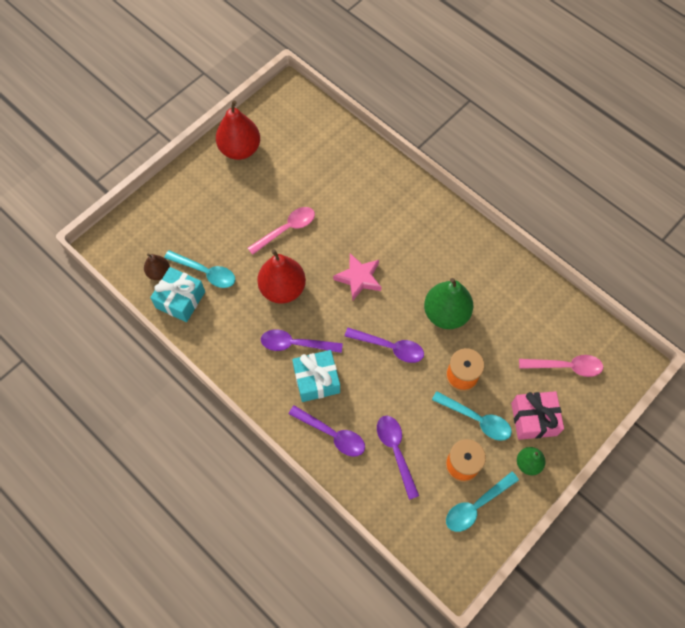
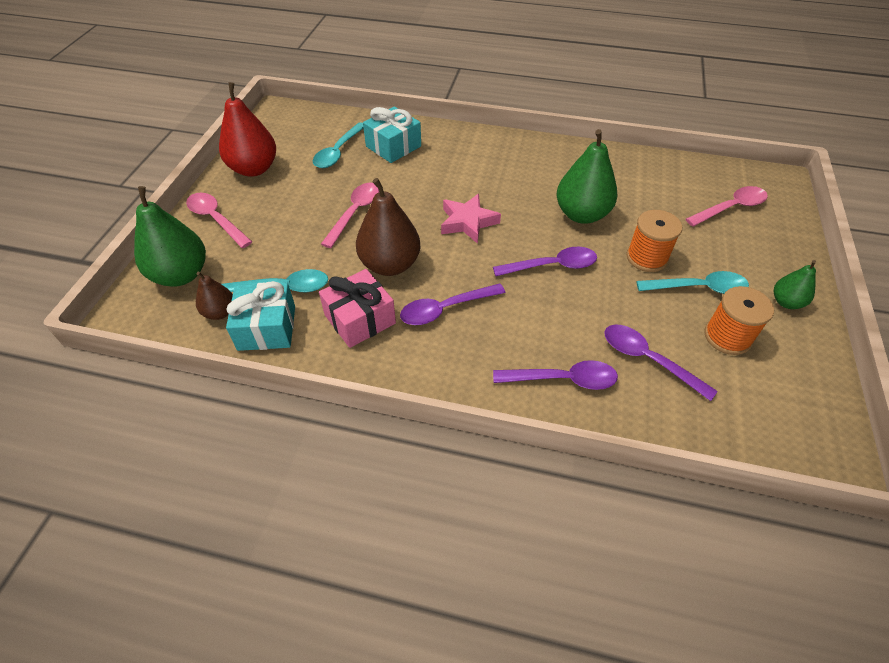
camera: 30 degrees left, 15 degrees down
red pear [257,249,306,304] -> brown pear [356,178,421,276]
turquoise gift [292,350,340,402] -> turquoise gift moved to [363,106,421,163]
turquoise spoon [446,472,519,532] -> turquoise spoon moved to [313,122,363,168]
pink gift [511,391,564,440] -> pink gift moved to [319,269,396,348]
none -> green pear [134,186,206,287]
none -> pink spoon [186,193,252,248]

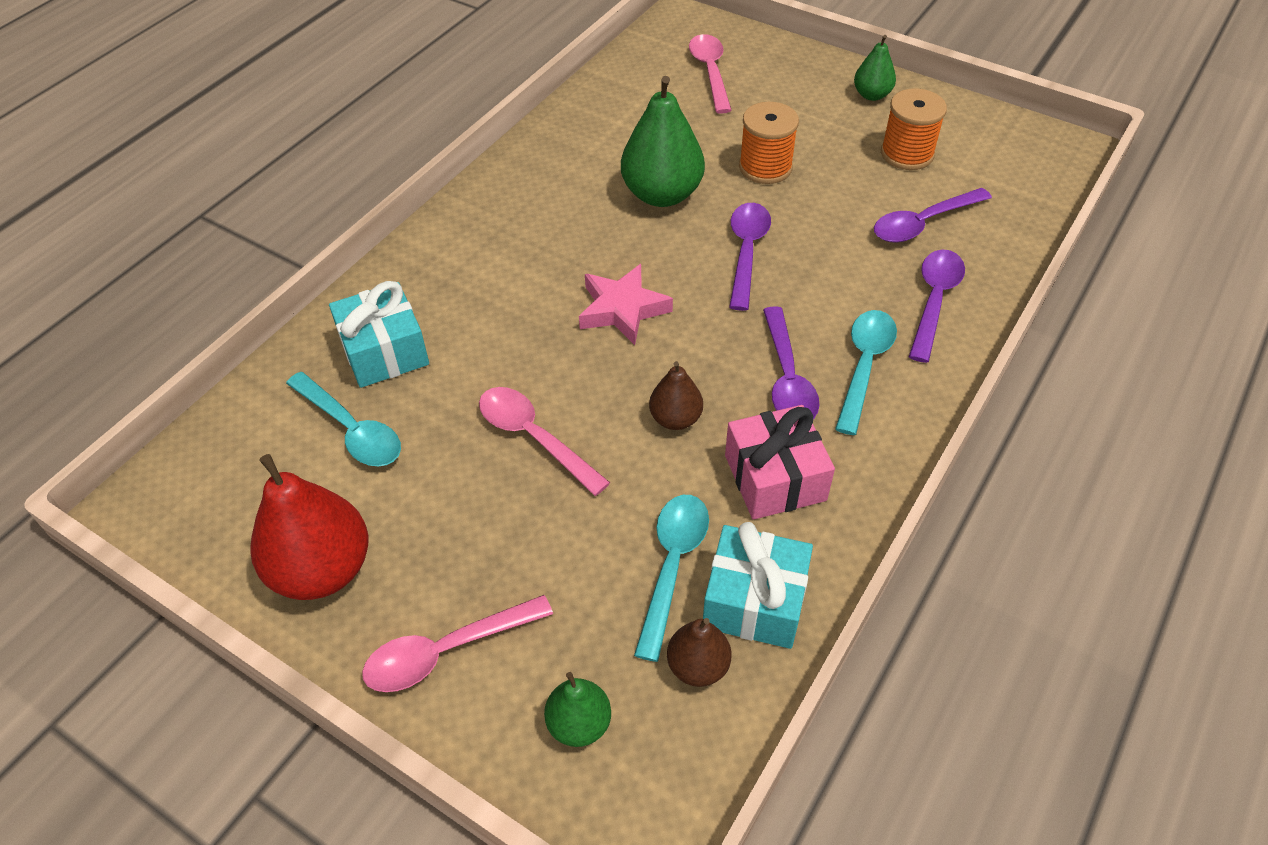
camera: 70 degrees left, 0 degrees up
green pear [134,186,206,287] -> green pear [544,672,611,747], size x0.54
brown pear [356,178,421,276] -> brown pear [649,361,703,430], size x0.54
turquoise spoon [636,271,749,294] -> turquoise spoon moved to [835,310,897,435]

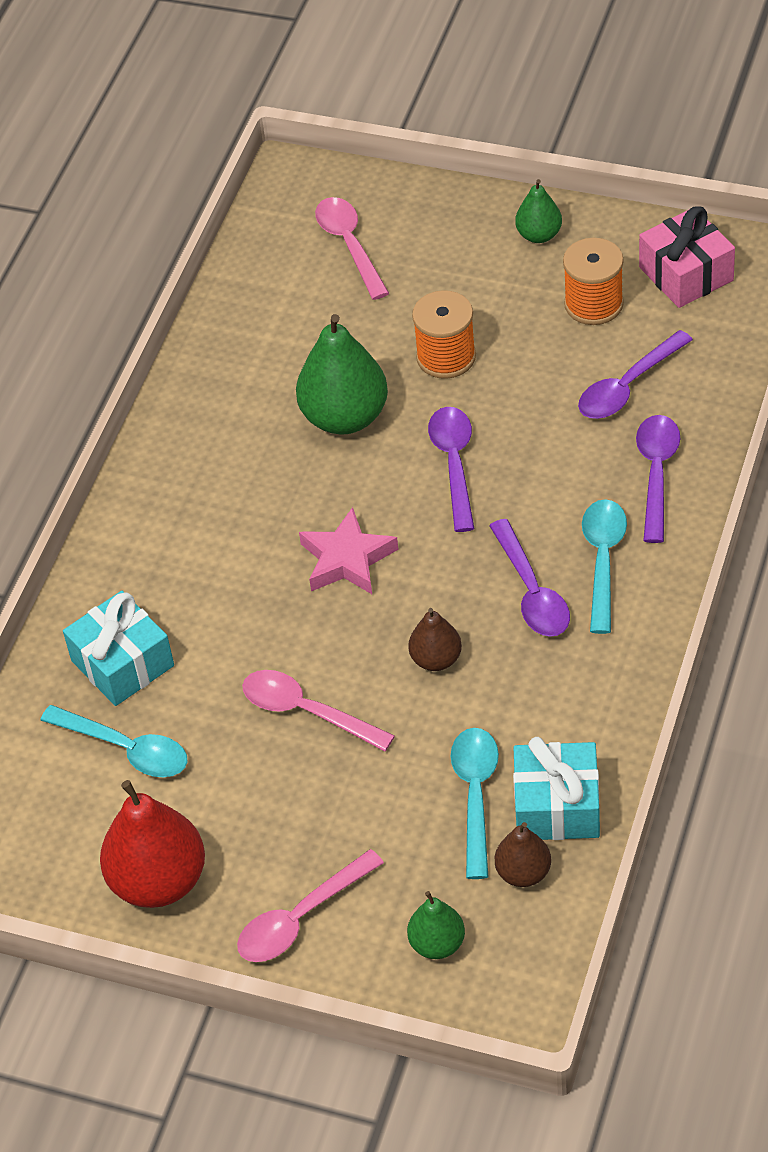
camera: 10 degrees left, 0 degrees up
pink gift [725,405,835,520] -> pink gift moved to [639,206,735,308]

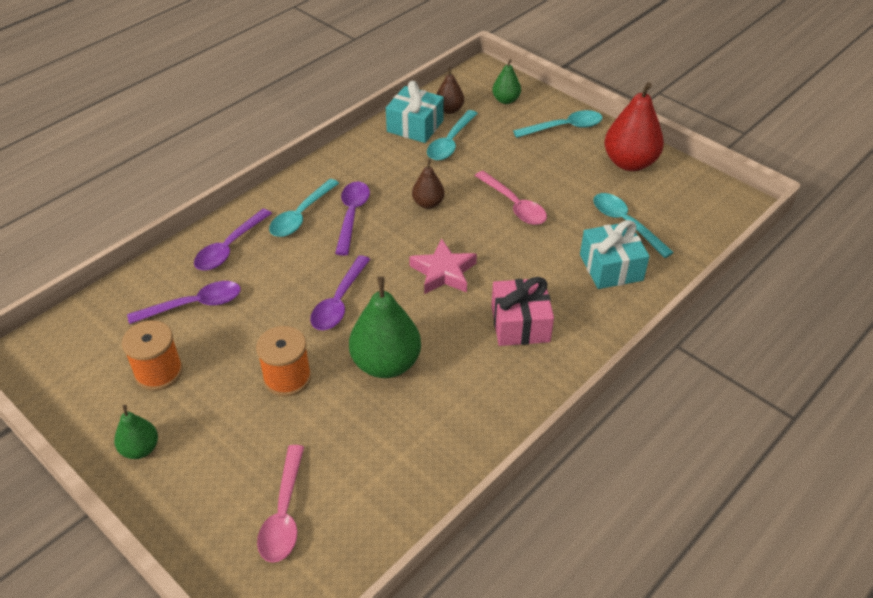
camera: 160 degrees left, 5 degrees down
pink spoon [237,849,384,962] -> turquoise spoon [513,110,603,138]
pink gift [639,206,735,308] -> pink gift moved to [491,277,554,346]

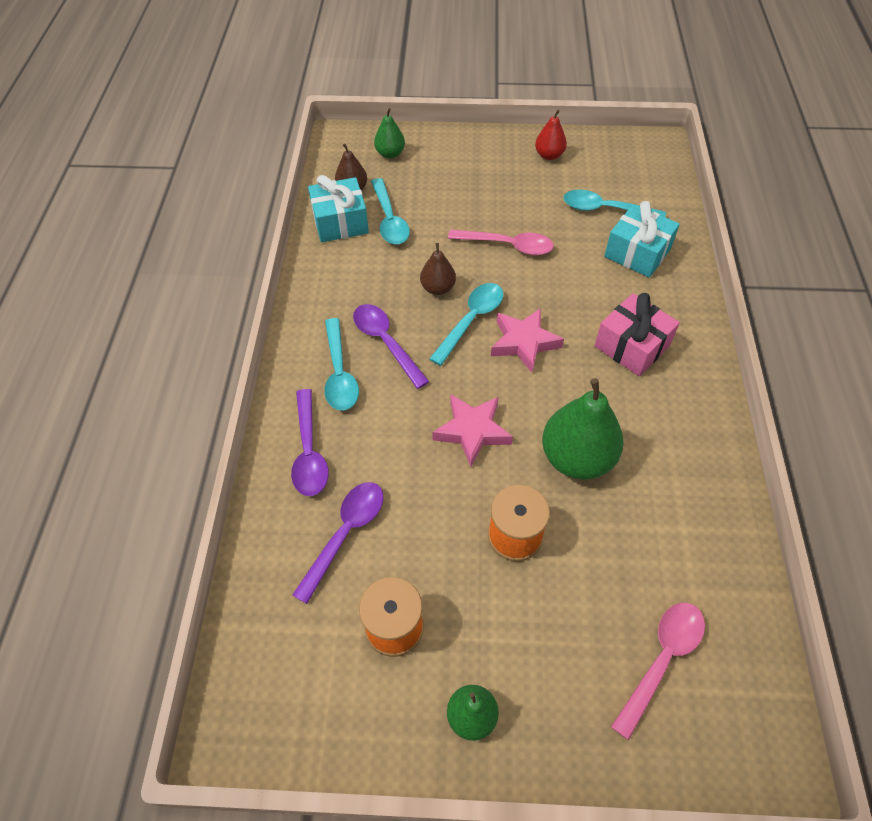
camera: 40 degrees left, 10 degrees up
pink spoon [257,445,304,563] -> pink spoon turned 105 degrees counterclockwise [611,603,705,740]
purple spoon [310,255,371,330] -> pink star [432,395,513,467]
turquoise spoon [513,110,603,138] -> turquoise spoon moved to [429,283,504,366]
red pear [604,82,664,171] -> red pear [535,110,567,160], size x0.54

